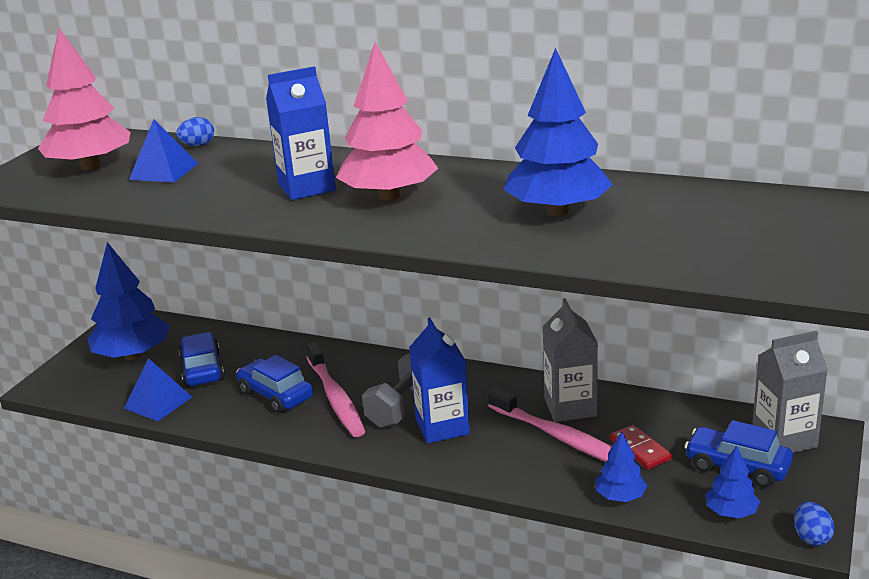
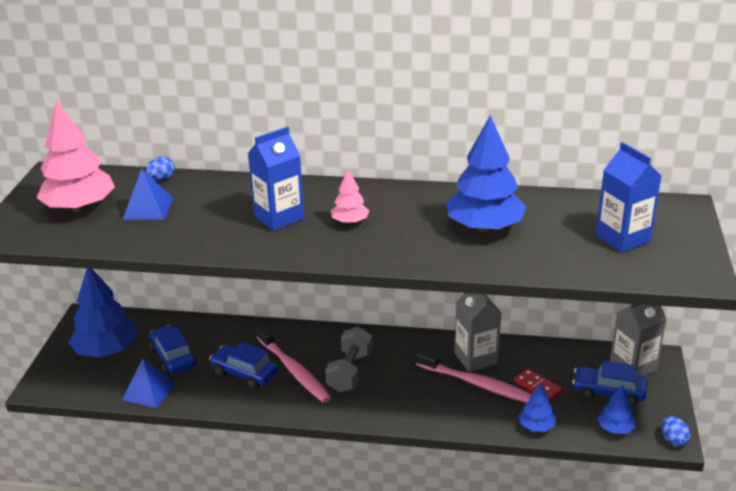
camera: 15 degrees left, 5 degrees up
pink tree [336,42,438,201] -> pink tree [331,170,369,224], size x0.50
blue carton [409,318,470,443] -> blue carton moved to [596,142,661,253]

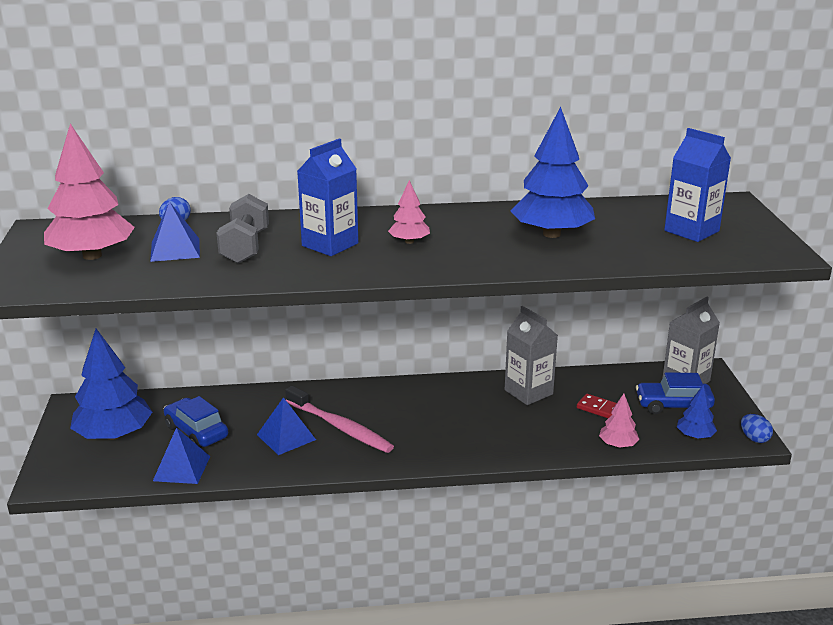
camera: 15 degrees left, 5 degrees down
blue car [209,342,278,389] -> blue pyramid [257,397,316,455]
grey dumbbell [325,327,373,392] -> grey dumbbell moved to [216,194,269,264]
pink toothbrush [416,350,532,403] -> none
blue tree [518,383,556,432] -> pink tree [599,394,640,448]

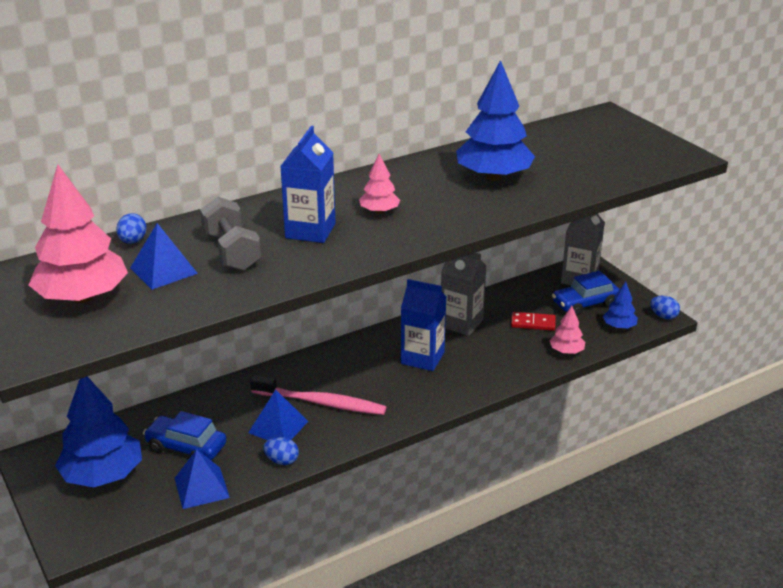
camera: 25 degrees left, 5 degrees up
blue carton [664,128,731,242] -> blue carton moved to [401,279,446,371]
none -> blue egg [263,437,299,465]

